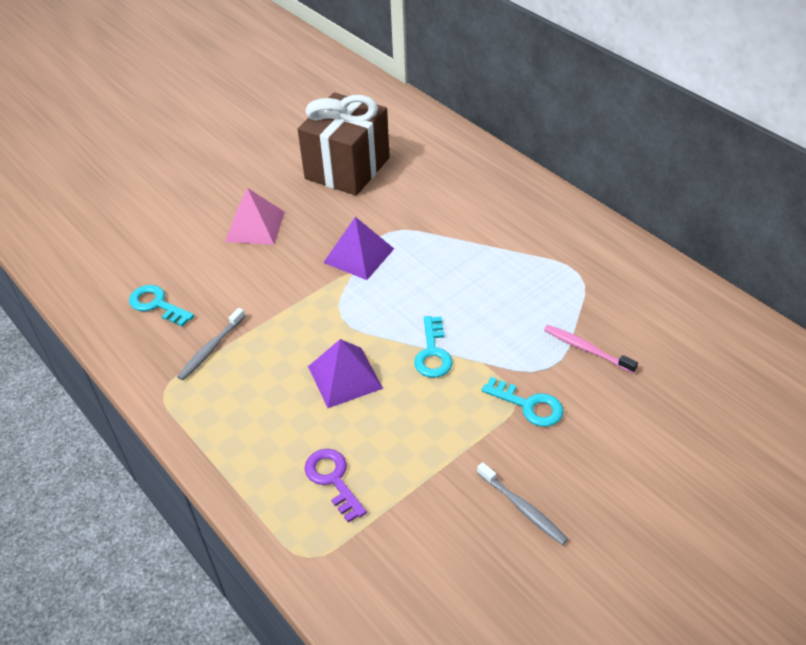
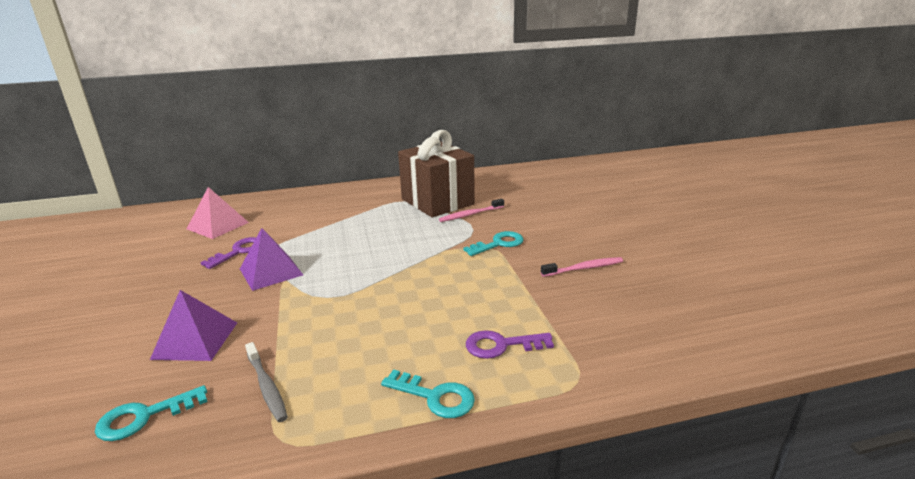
camera: 65 degrees left, 20 degrees down
pink pyramid [225,188,284,245] -> pink pyramid moved to [187,187,249,239]
brown gift [298,93,390,196] -> brown gift moved to [398,130,475,217]
purple pyramid [308,339,383,408] -> purple pyramid moved to [150,290,237,361]
turquoise key [414,316,453,378] -> turquoise key moved to [381,369,475,418]
grey toothbrush [477,462,568,545] -> pink toothbrush [541,257,623,277]
none -> purple key [200,237,256,269]

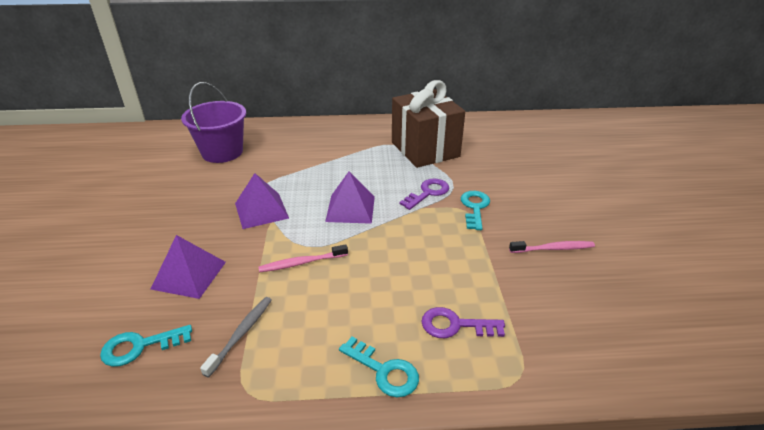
camera: 10 degrees right, 10 degrees up
pink pyramid [187,187,249,239] -> purple bucket [181,82,246,163]
purple key [200,237,256,269] -> purple key moved to [399,179,449,210]
grey toothbrush [245,342,288,422] -> grey toothbrush turned 135 degrees counterclockwise [200,297,272,378]
pink toothbrush [439,198,504,222] -> pink toothbrush moved to [258,244,348,273]
turquoise key [463,231,524,256] -> turquoise key turned 60 degrees counterclockwise [461,191,490,230]
none -> purple pyramid [325,171,375,224]

